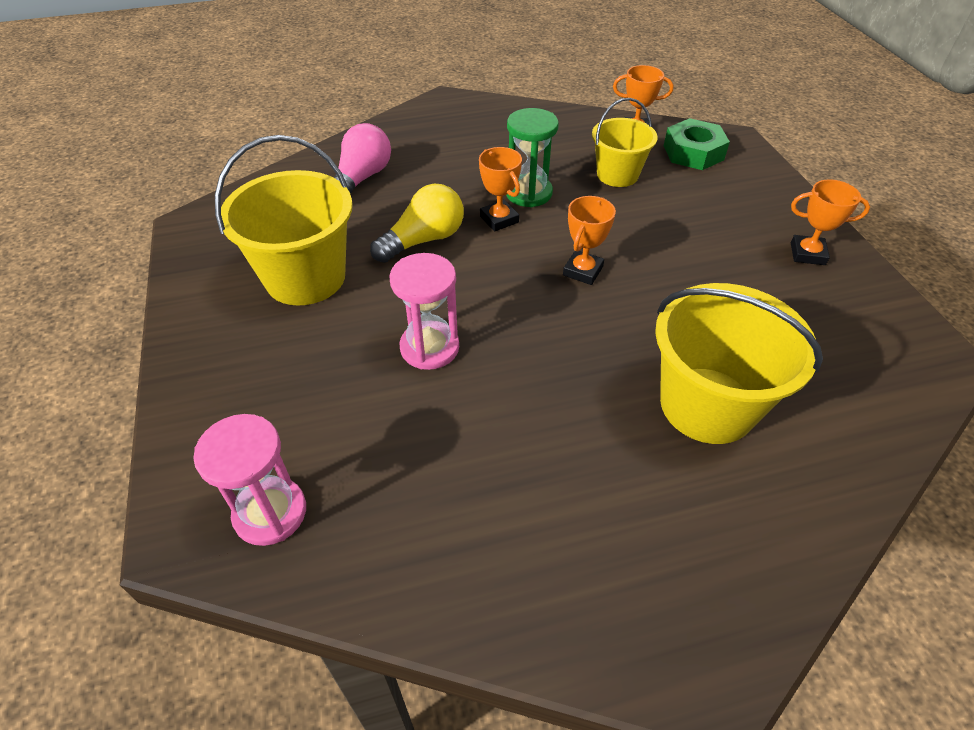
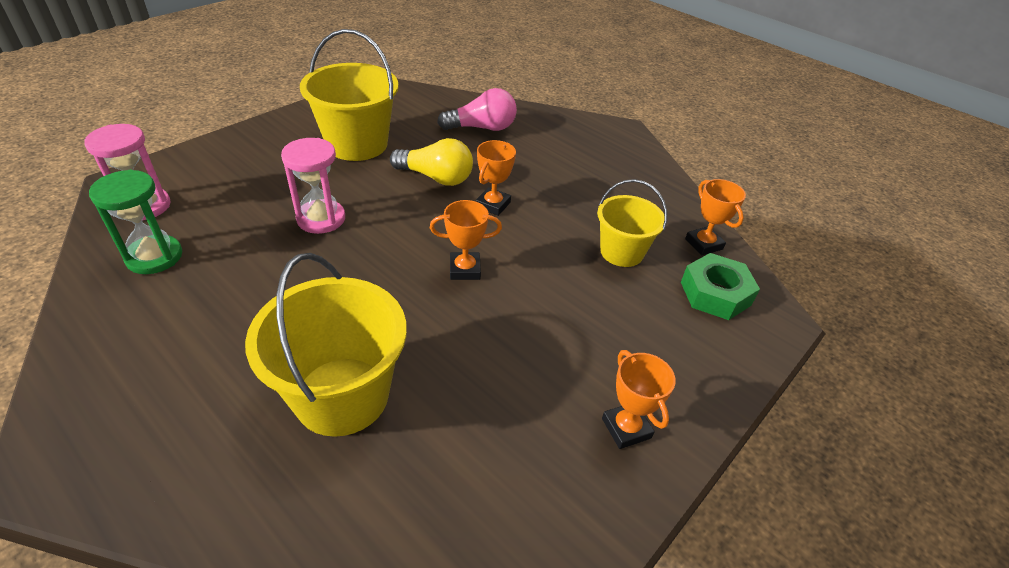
camera: 55 degrees right, 5 degrees down
green hourglass [506,108,559,207] -> green hourglass moved to [89,170,182,274]

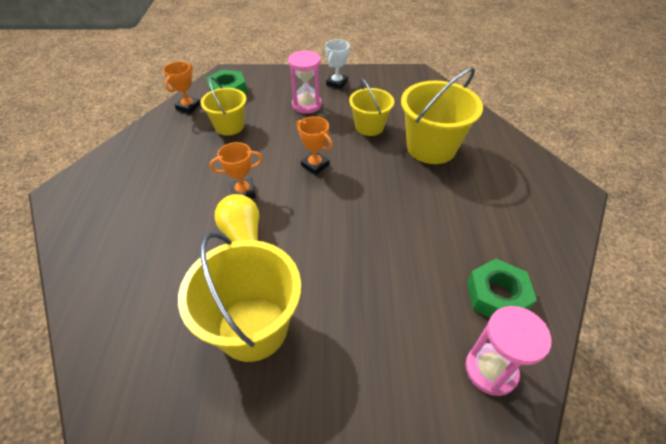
camera: 130 degrees left, 5 degrees up
green hourglass [89,170,182,274] -> green nut [467,259,537,318]
pink hourglass [281,138,345,234] -> pink hourglass moved to [288,50,322,114]
pink light bulb [437,88,517,131] -> none
orange trophy [602,350,676,449] -> white trophy [325,39,350,89]
none -> yellow bucket [349,78,394,136]

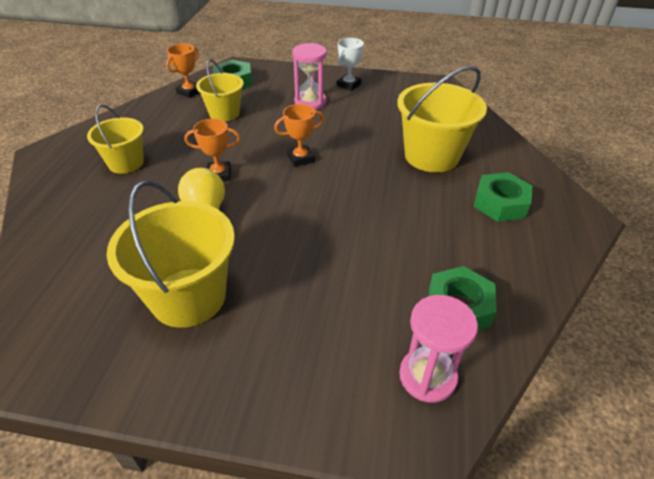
camera: 10 degrees right, 5 degrees down
orange trophy [296,116,333,175] -> orange trophy turned 75 degrees counterclockwise [274,104,324,167]
yellow bucket [349,78,394,136] -> yellow bucket moved to [87,105,144,174]
none -> green nut [474,172,533,222]

